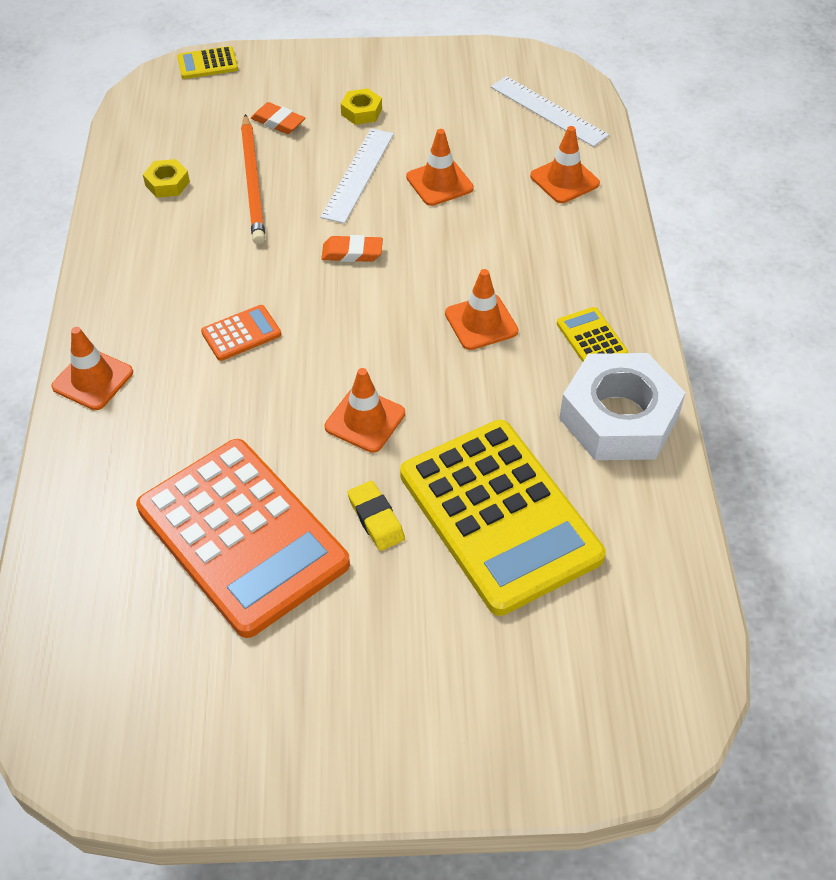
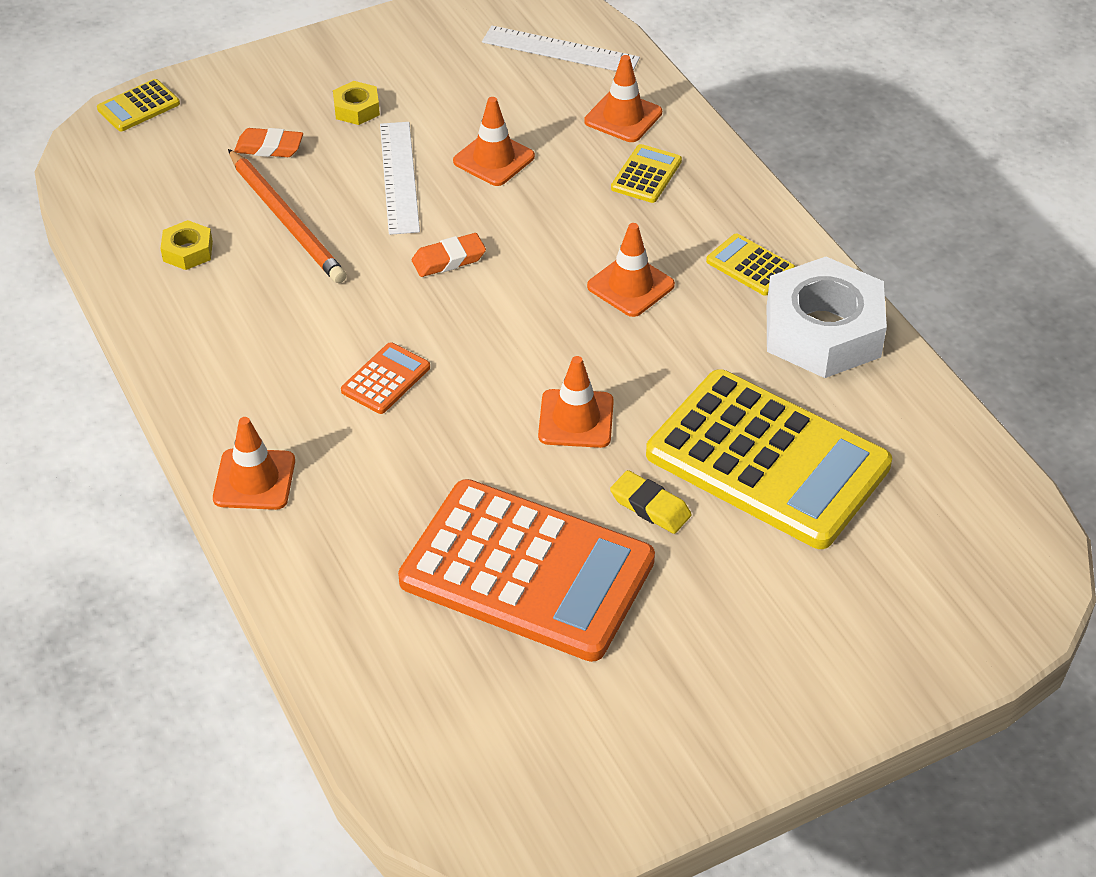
camera: 25 degrees left, 5 degrees down
none -> yellow calculator [611,144,682,203]

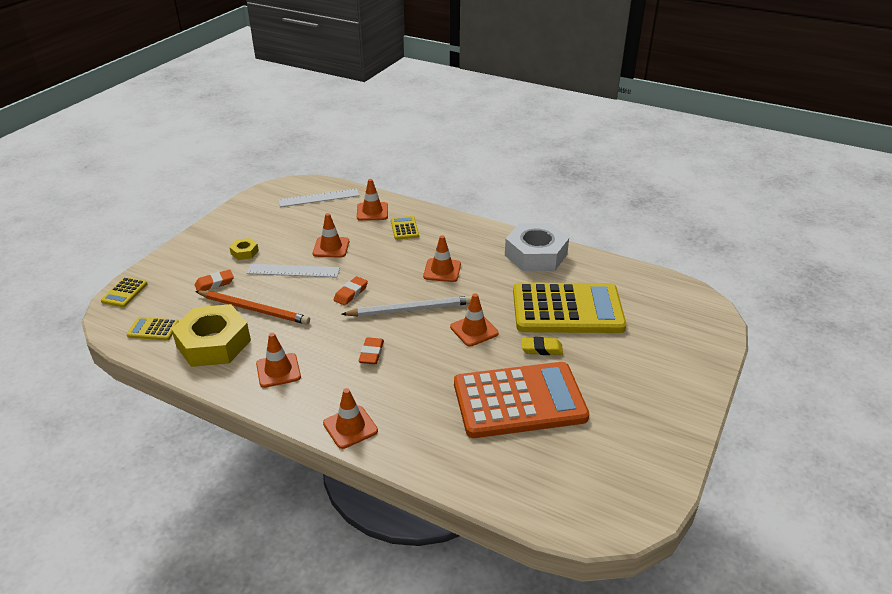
camera: 35 degrees left, 10 degrees down
yellow nut [160,220,213,270] -> yellow nut [171,304,251,367], size x2.29
orange calculator [341,342,430,414] -> orange eraser [358,337,384,364]
white ruler [380,122,420,235] -> white ruler turned 45 degrees counterclockwise [247,264,340,278]
yellow calculator [706,233,795,296] -> yellow calculator moved to [127,317,179,341]
none -> orange traffic cone [256,333,301,388]
none -> white pencil [341,296,472,317]

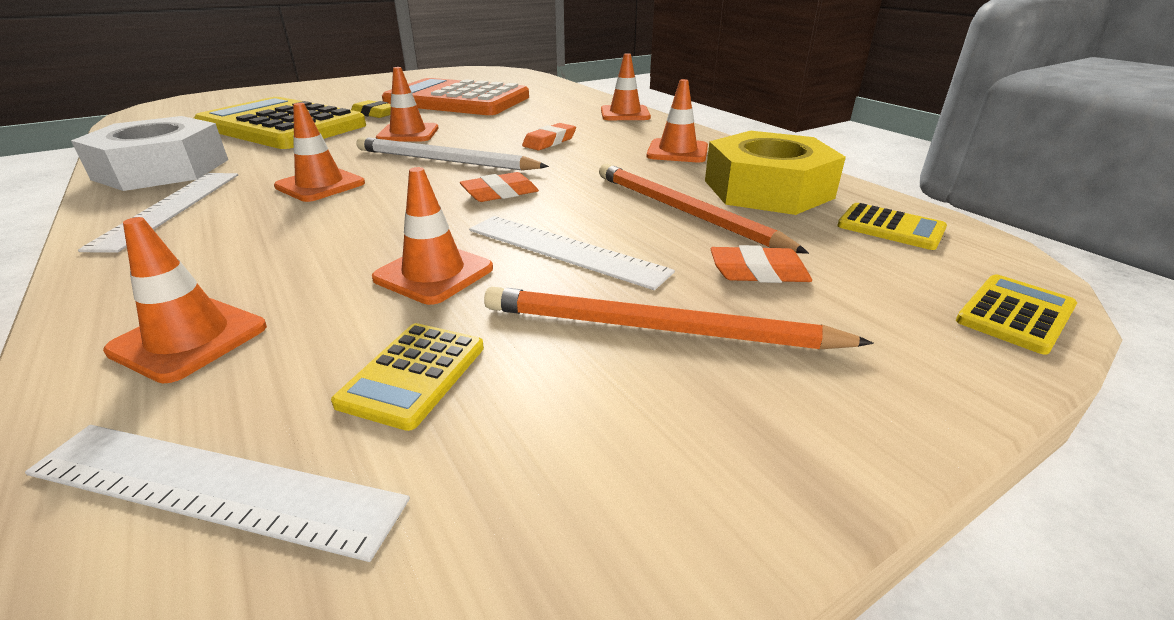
camera: 150 degrees left, 5 degrees down
yellow nut [229,238,259,260] -> orange pencil [484,287,874,350]
yellow calculator [391,216,419,240] -> yellow calculator moved to [331,323,484,431]
none -> white ruler [78,173,238,253]

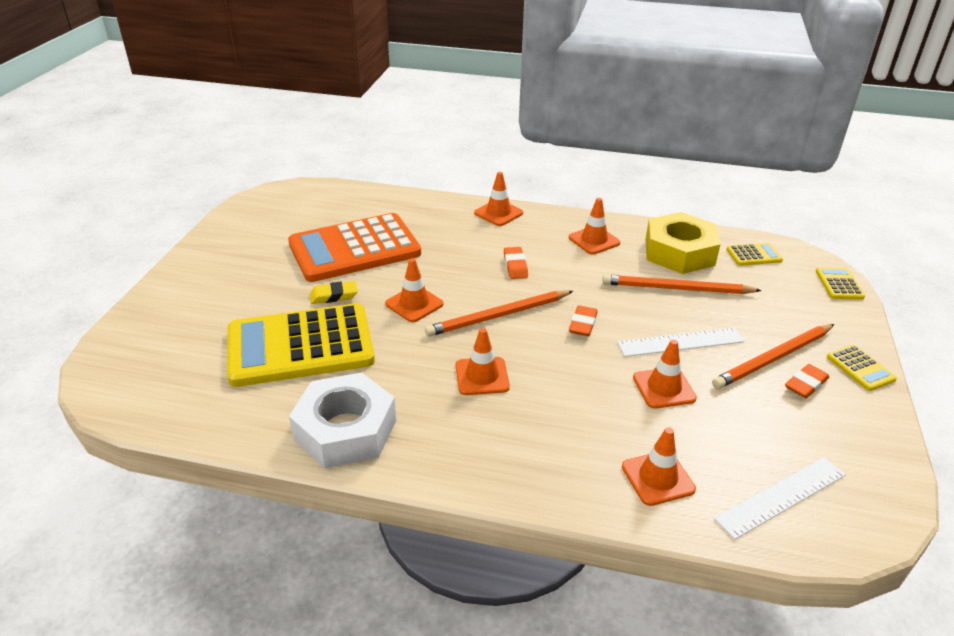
camera: 45 degrees left, 5 degrees up
white ruler [78,173,238,253] -> none
yellow calculator [331,323,484,431] -> yellow calculator moved to [827,345,897,391]
white pencil [357,137,549,171] -> orange pencil [425,290,573,336]
orange eraser [710,245,812,283] -> orange eraser moved to [785,364,829,398]

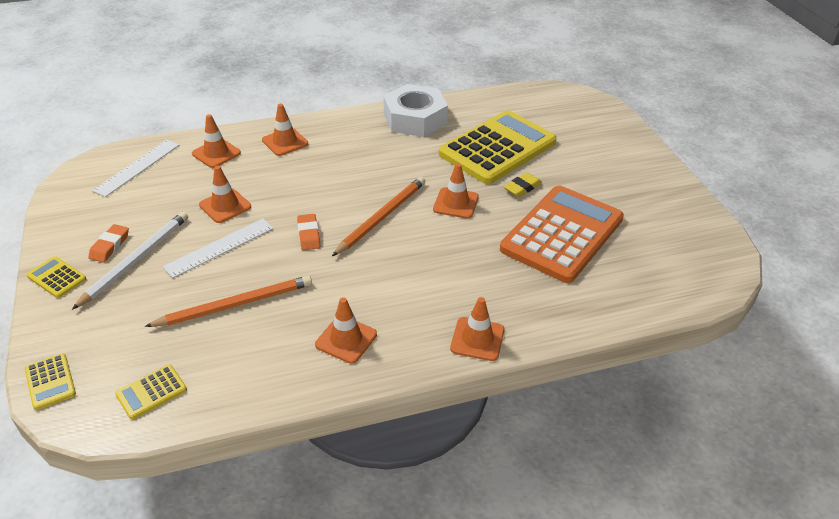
camera: 150 degrees right, 5 degrees up
orange traffic cone [455,328,510,395] -> orange traffic cone moved to [262,104,308,156]
orange eraser [504,247,528,279] -> none
yellow nut [645,212,721,274] -> none
orange pencil [712,324,834,389] -> white pencil [72,212,188,310]

